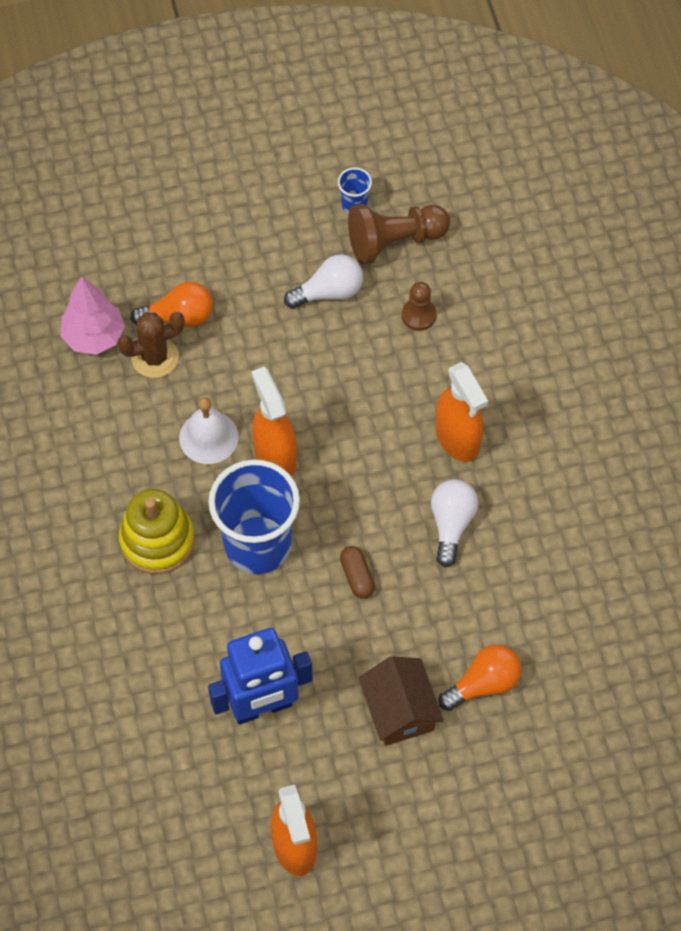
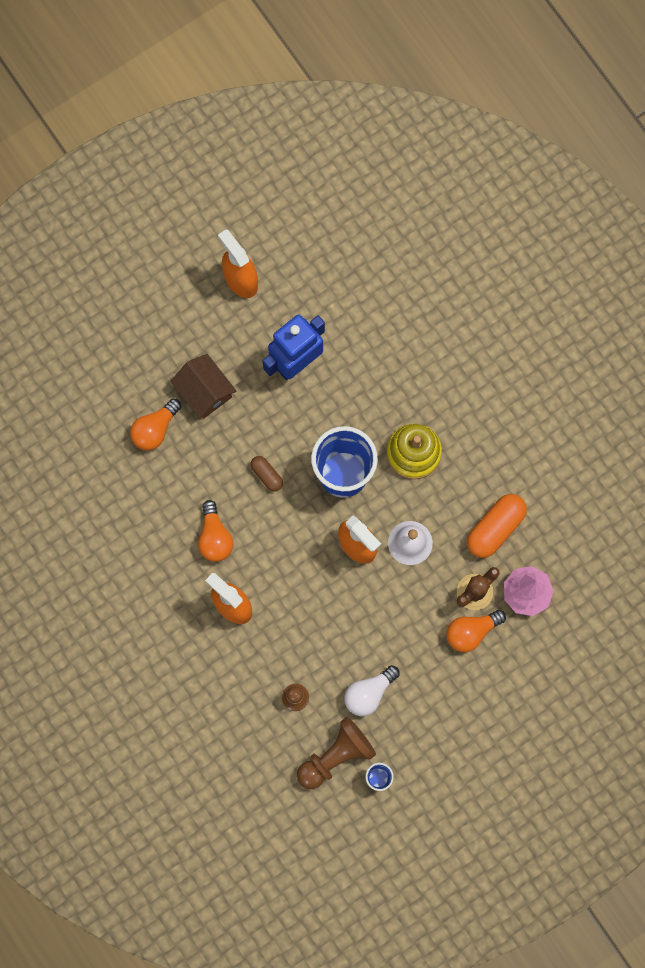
camera: 160 degrees right, 15 degrees up
white light bulb [431,479,479,567] -> orange light bulb [198,500,233,562]
none -> orange capsule [467,494,527,558]

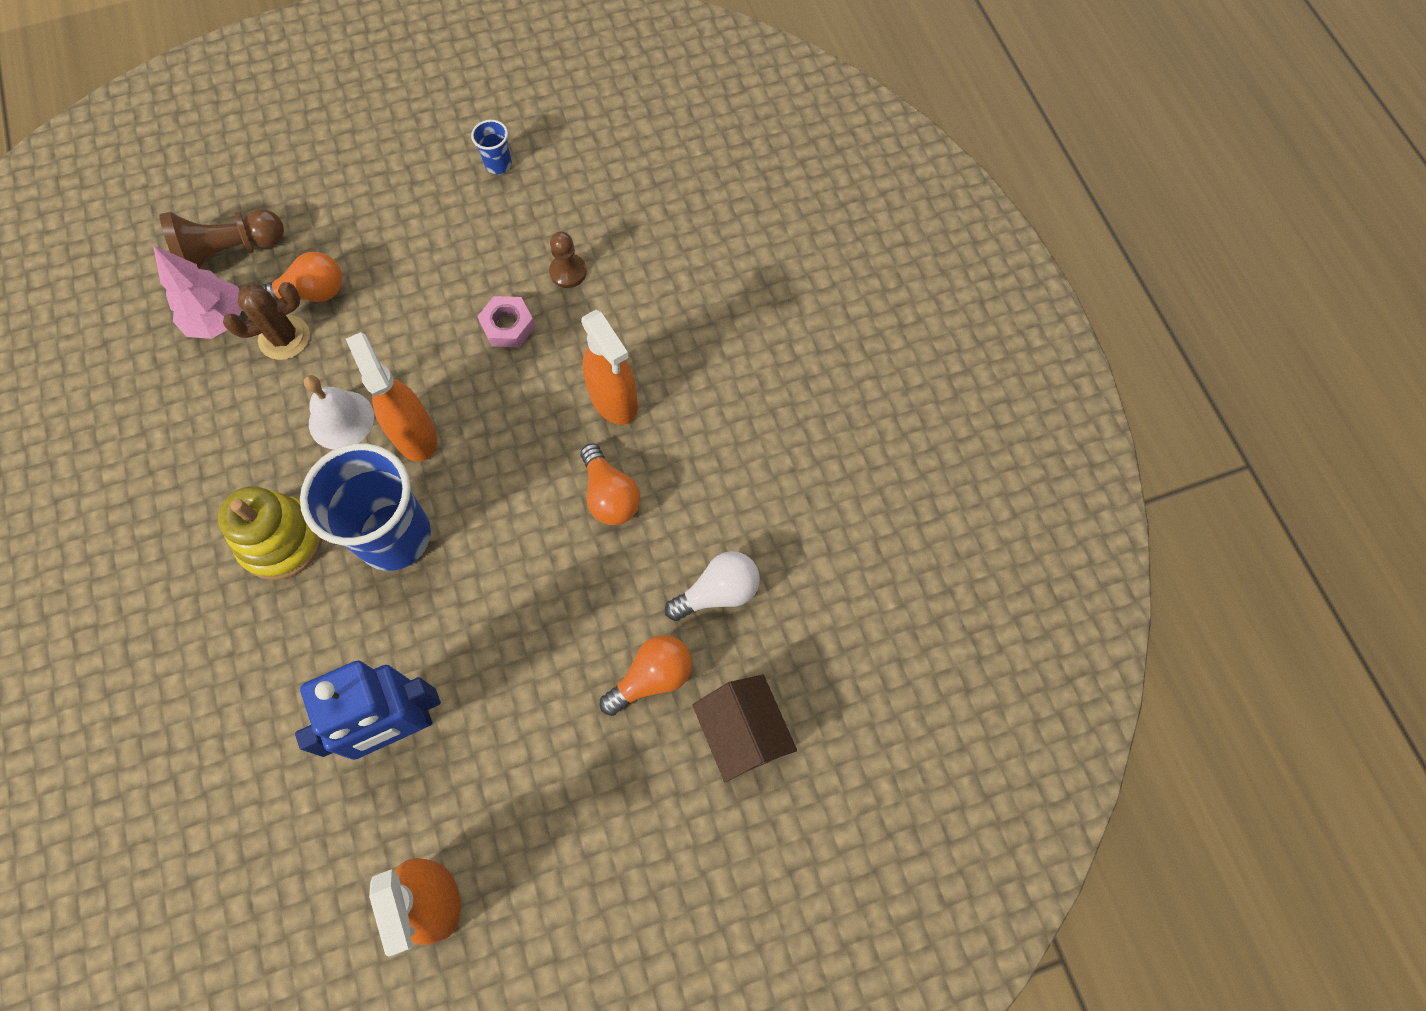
camera: 165 degrees left, 10 degrees down
brown house [170,354,236,419] -> brown house moved to [692,674,797,782]
orange light bulb [198,500,233,562] -> orange light bulb turned 150 degrees clockwise [580,443,640,525]
brown capsule [250,456,283,492] -> none
brown pawn [297,717,376,789] -> brown pawn moved to [159,209,284,269]
white light bulb [344,665,400,716] -> white light bulb moved to [665,551,760,621]
orange capsule [467,494,527,558] -> none
none -> pink nut [477,296,535,347]

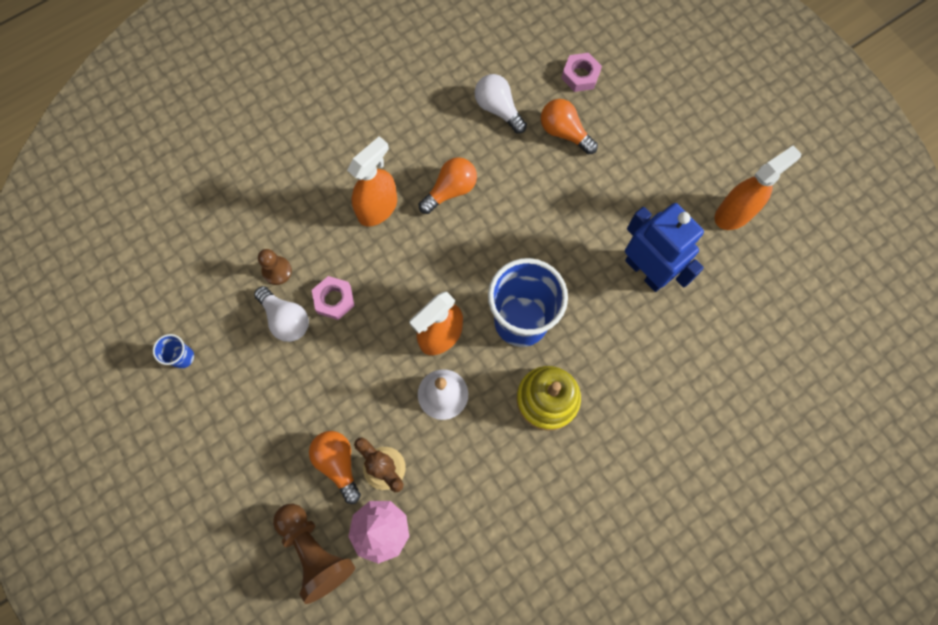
camera: 105 degrees left, 5 degrees up
brown house [692,674,797,782] -> pink nut [561,53,602,92]
none -> white light bulb [254,286,309,342]

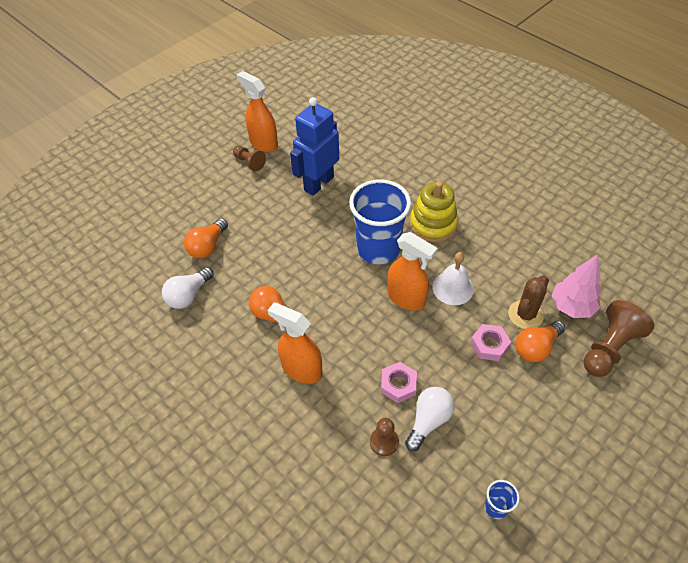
camera: 100 degrees left, 20 degrees down
pink nut [561,53,602,92] -> pink nut moved to [470,324,511,361]
none -> brown pawn [233,146,266,171]

